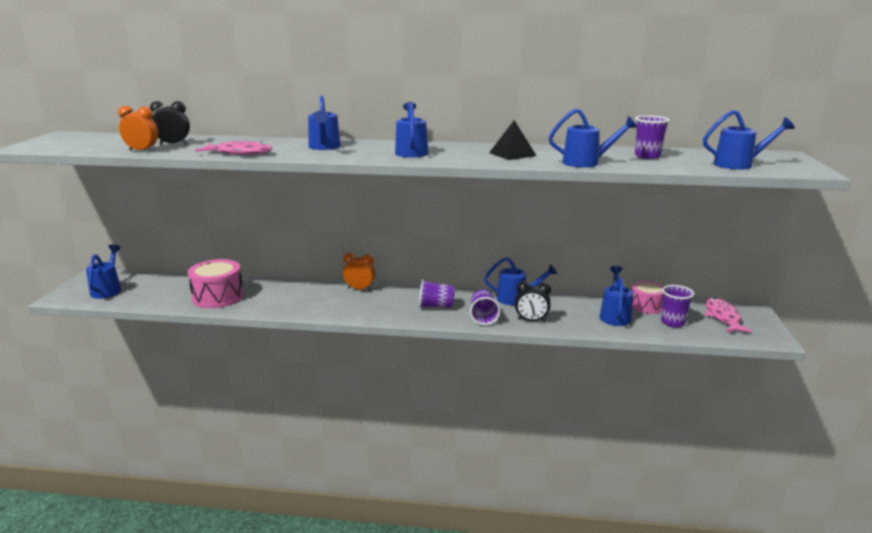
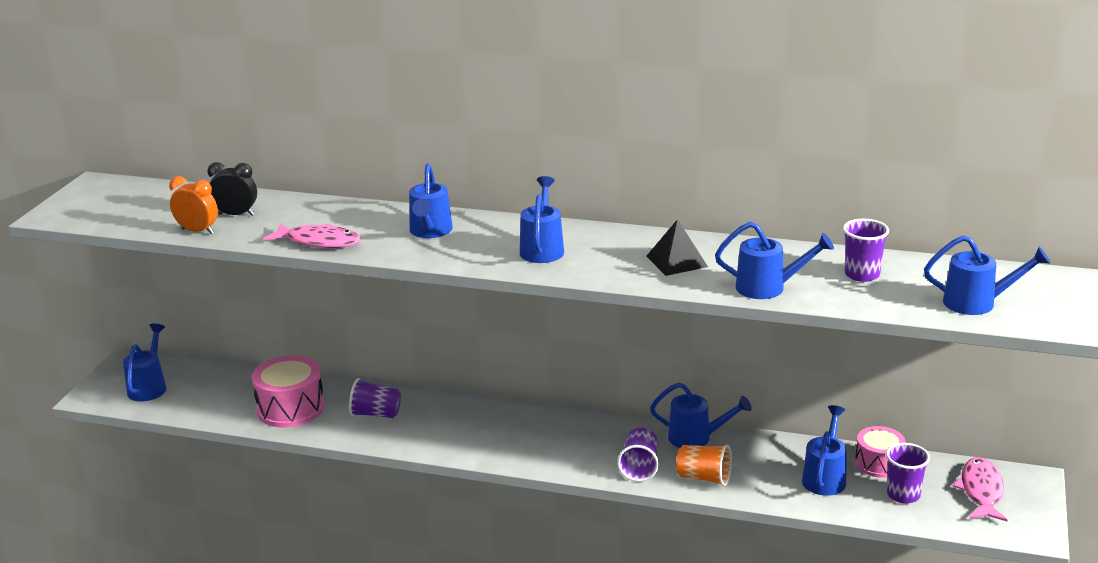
camera: 10 degrees right, 5 degrees up
orange clock [343,253,375,291] -> none
purple cup [419,279,455,308] -> purple cup moved to [349,378,401,418]
black clock [515,281,551,322] -> orange cup [676,444,732,486]

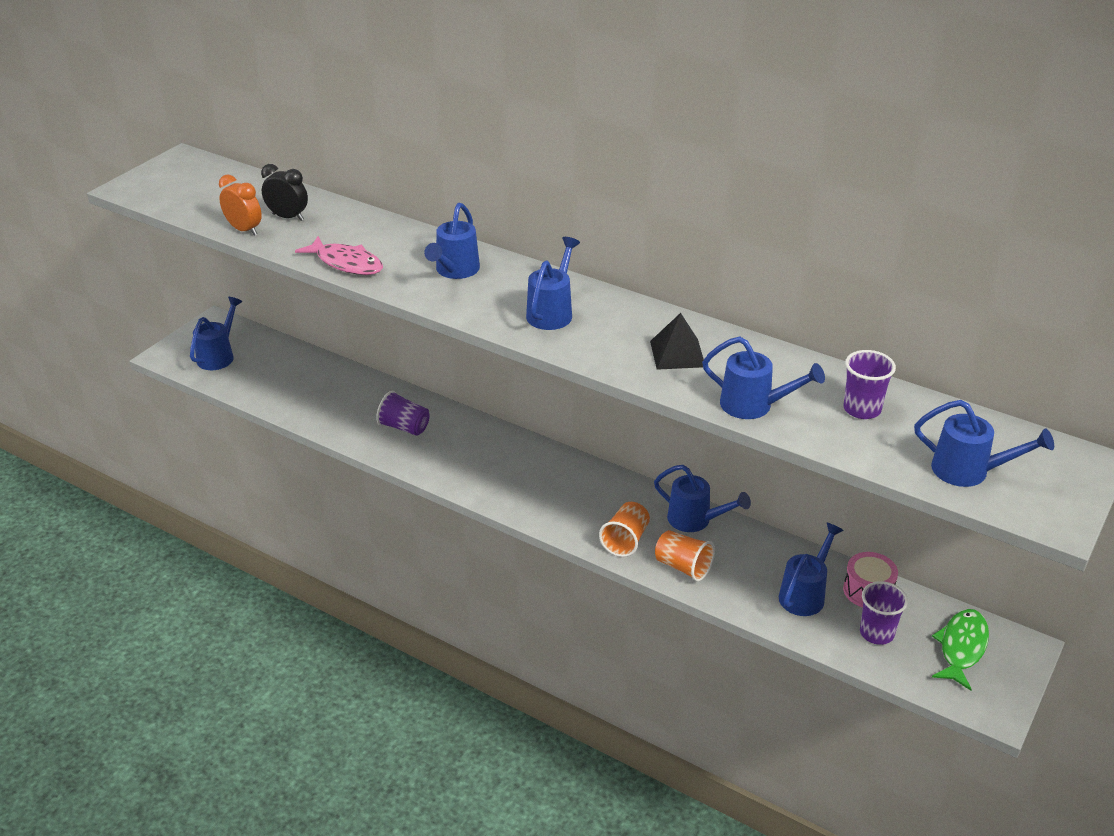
camera: 15 degrees right, 10 degrees up
pink drum [252,355,325,428] -> none
purple cup [617,428,659,482] -> orange cup [599,502,650,557]
pink fish [953,457,1008,521] -> green fish [932,609,989,690]

